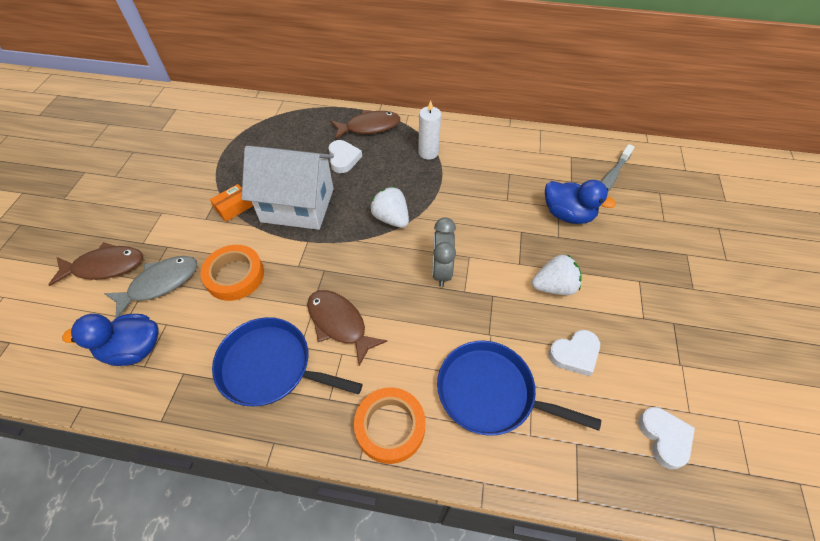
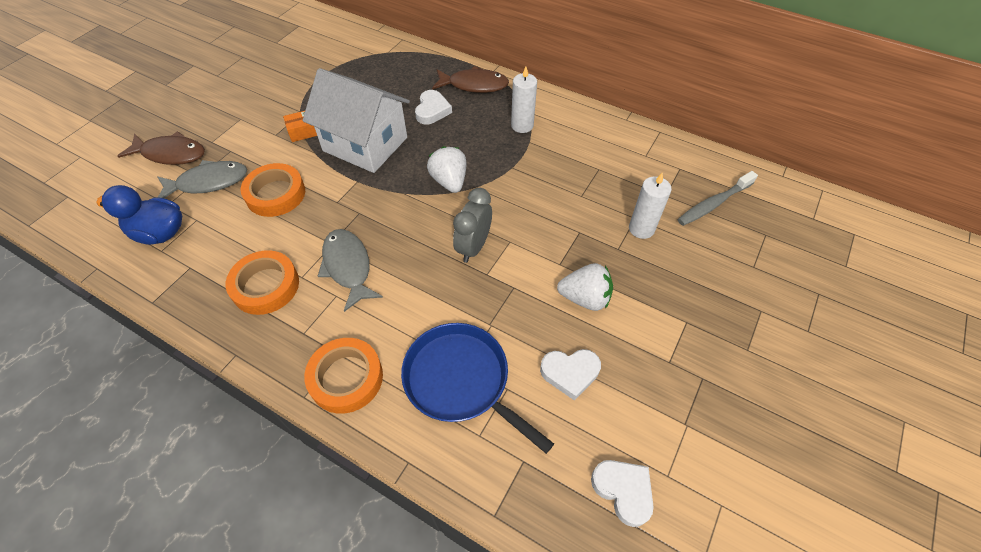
camera: 20 degrees right, 0 degrees up
blue pan [212,317,363,406] -> orange tape [226,250,299,315]
brown fish [307,290,387,366] -> grey fish [318,229,383,312]
blue duck [545,180,616,224] -> white candle [629,172,672,239]
white heart [638,407,695,469] -> white heart turned 45 degrees counterclockwise [591,460,654,527]

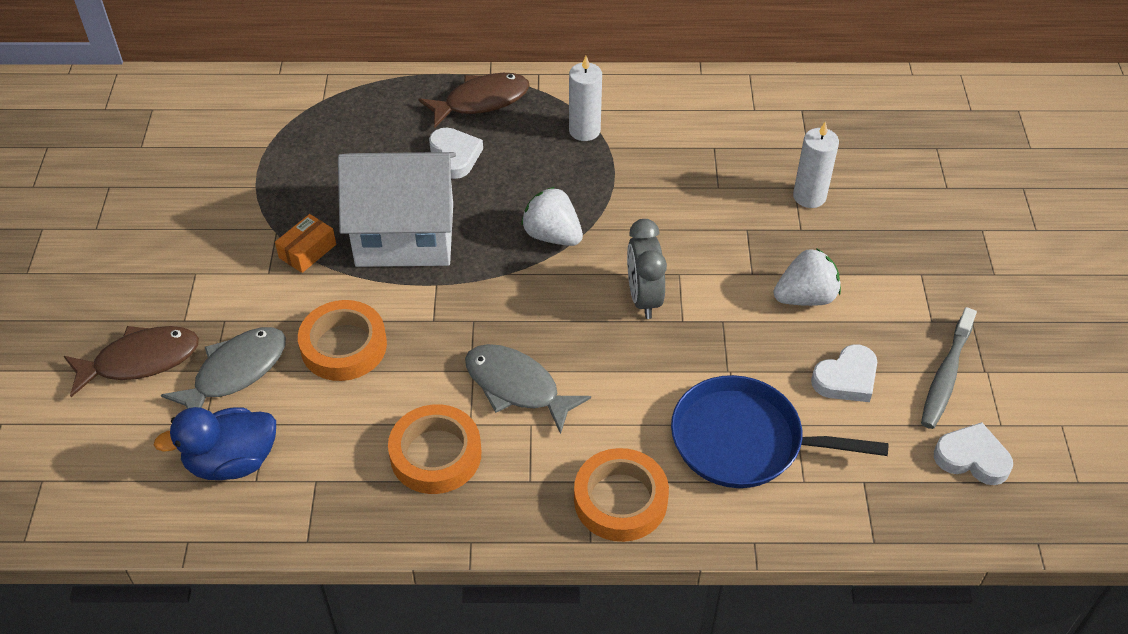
camera: 30 degrees left, 5 degrees down
grey toothbrush [678,171,758,226] -> grey toothbrush moved to [921,307,977,429]

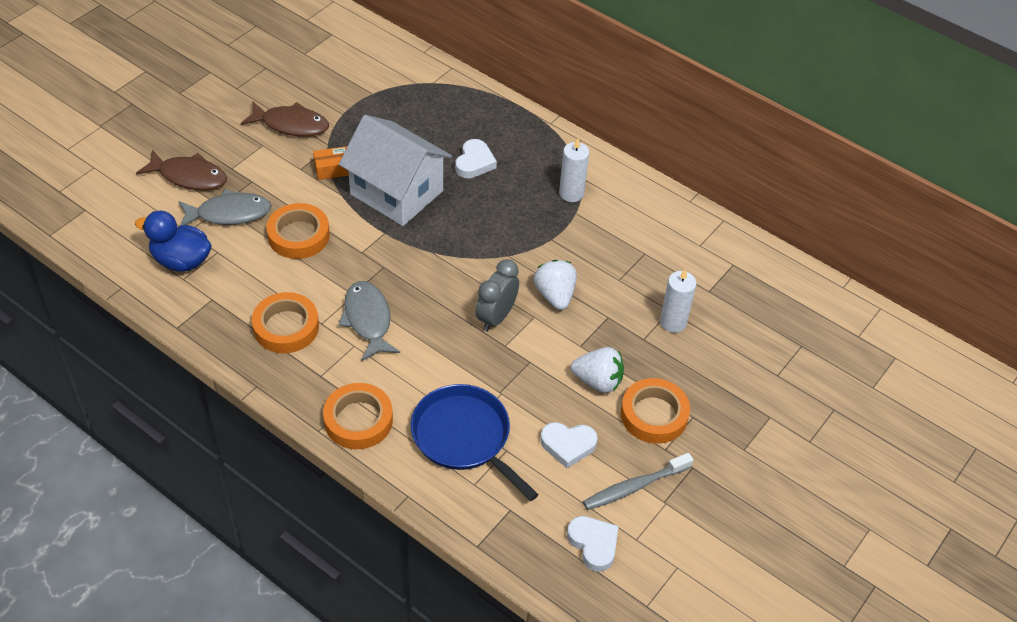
camera: 35 degrees right, 0 degrees up
brown fish [419,73,530,128] -> brown fish moved to [241,102,329,137]
white strawberry [521,187,583,246] -> white strawberry moved to [534,260,577,310]
none -> orange tape [621,378,690,444]

